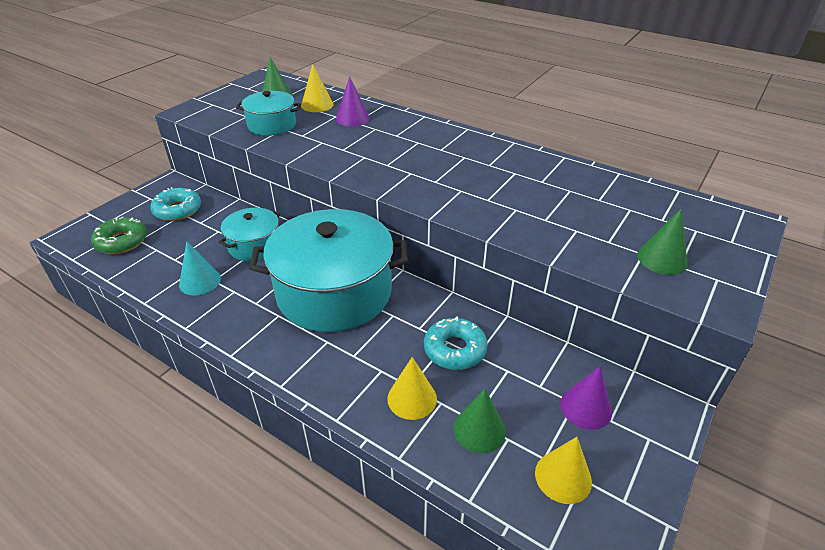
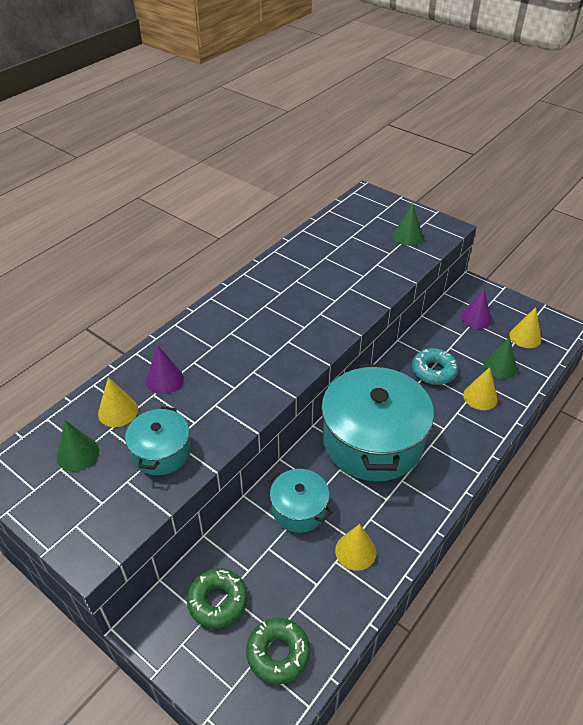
camera: 85 degrees left, 5 degrees up
turquoise donut [150,187,201,221] -> green donut [187,568,248,628]
turquoise cone [179,241,221,295] -> yellow cone [335,524,377,571]

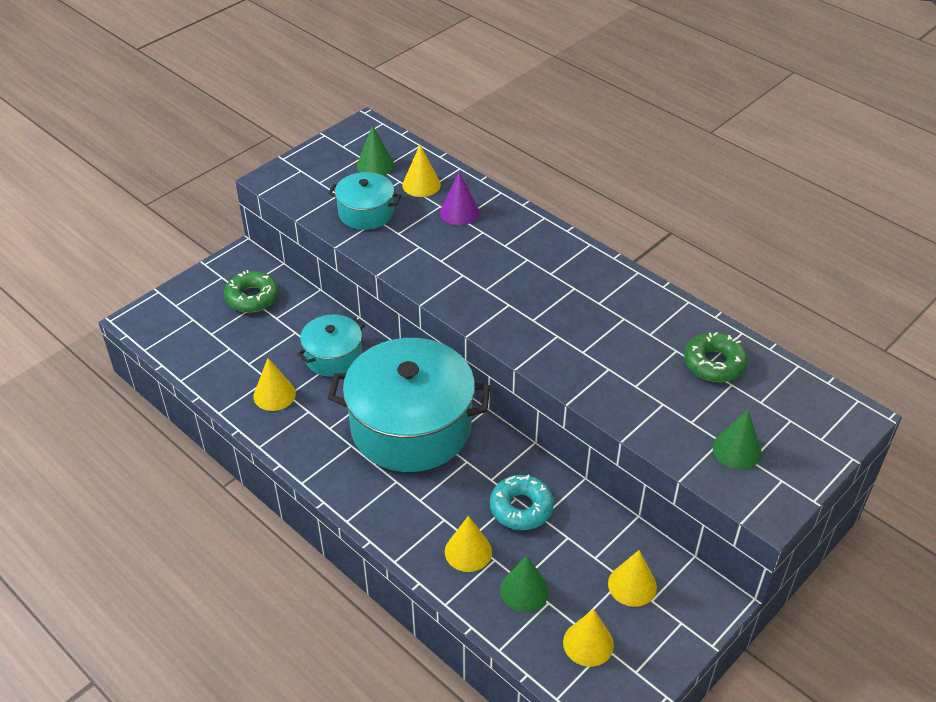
camera: 95 degrees right, 0 degrees up
green donut [246,618,310,684] -> green donut moved to [684,332,748,382]
purple cone [461,289,492,329] -> yellow cone [608,550,657,607]

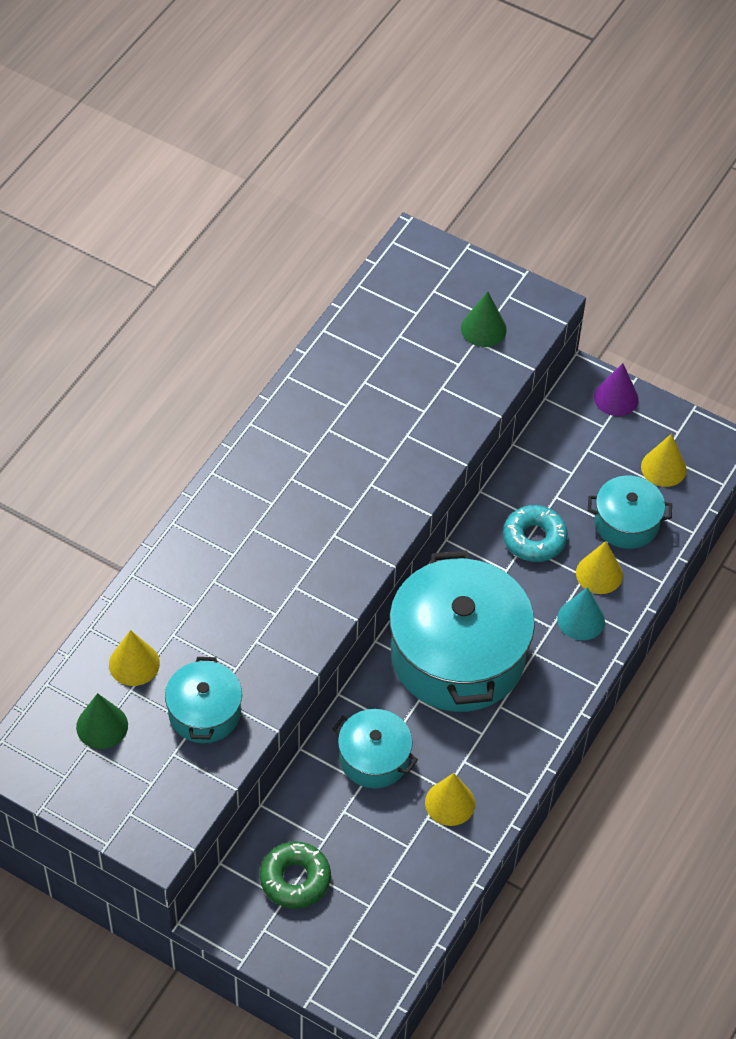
camera: 105 degrees left, 10 degrees up
purple cone [440,172,479,225] -> purple cone moved to [594,363,639,416]
green cone [500,555,549,612] -> turquoise pot [588,476,672,549]
yellow cone [608,550,657,607] -> none
green donut [684,332,748,382] -> none
none -> turquoise cone [557,587,605,640]

